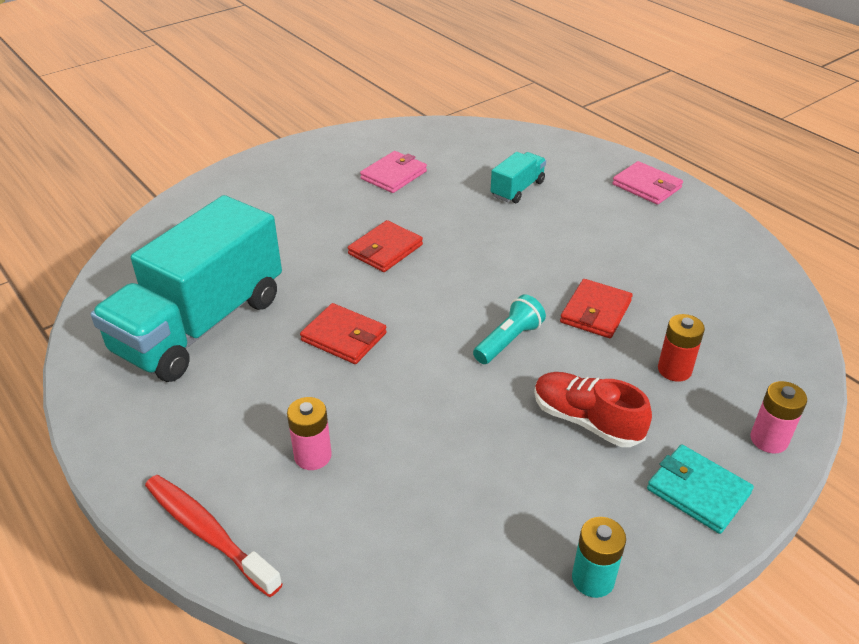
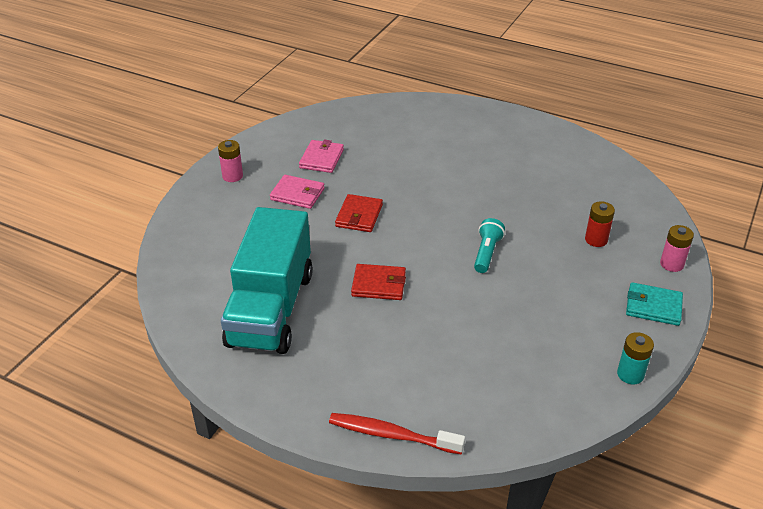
camera: 25 degrees left, 0 degrees up
pink battery [287,397,332,470] -> pink battery moved to [218,140,243,182]
turquoise truck [490,152,546,203] -> none
red shoe [534,372,652,447] -> none
red wallet [560,279,633,338] -> none
pink wallet [612,161,683,205] -> pink wallet moved to [270,175,325,209]

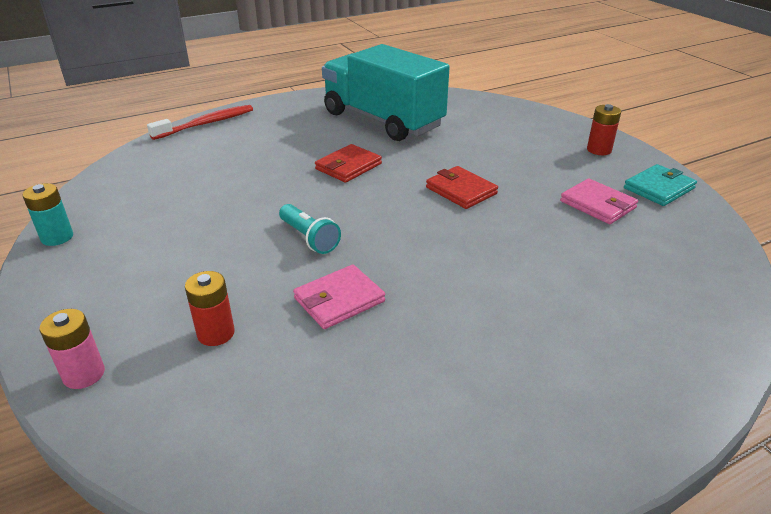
camera: 125 degrees right, 5 degrees down
pink battery [218,140,243,182] -> red battery [587,104,621,155]
pink wallet [270,175,325,209] -> pink wallet moved to [293,265,385,329]
turquoise wallet [626,282,683,326] -> turquoise wallet moved to [624,164,697,206]

